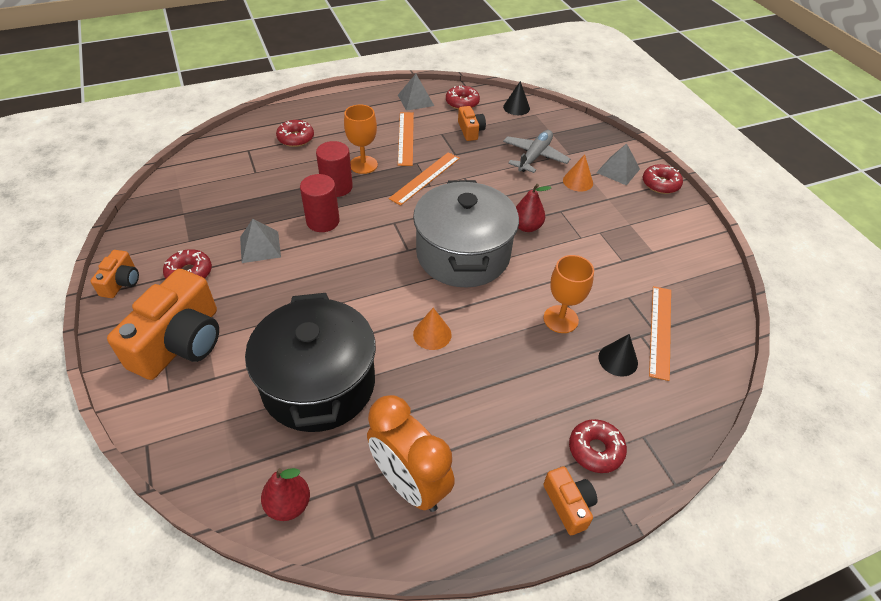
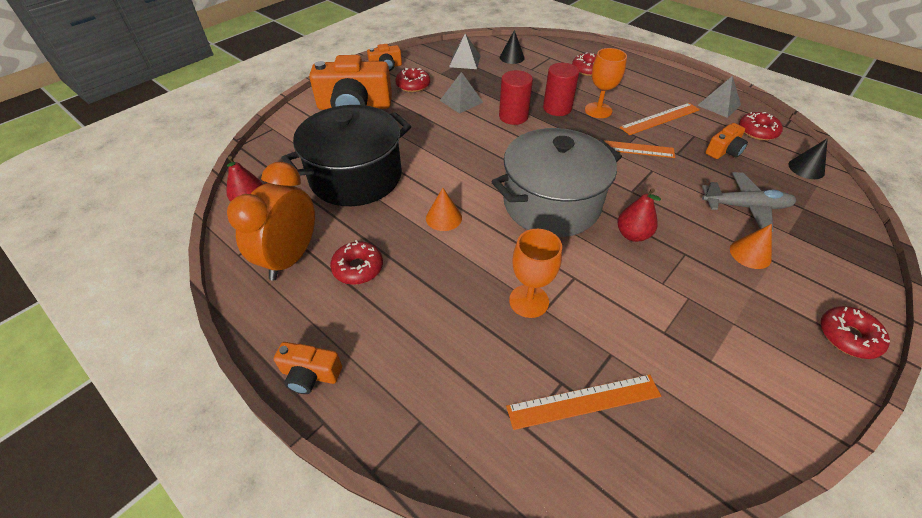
camera: 65 degrees right, 0 degrees up
orange camera [543,466,597,535] -> orange camera turned 60 degrees clockwise [274,342,342,394]
red donut [569,419,627,473] -> red donut moved to [330,240,383,285]
grey pyramid [596,143,640,186] -> grey pyramid moved to [449,33,480,69]
black cone [599,334,638,377] -> black cone moved to [500,30,525,64]

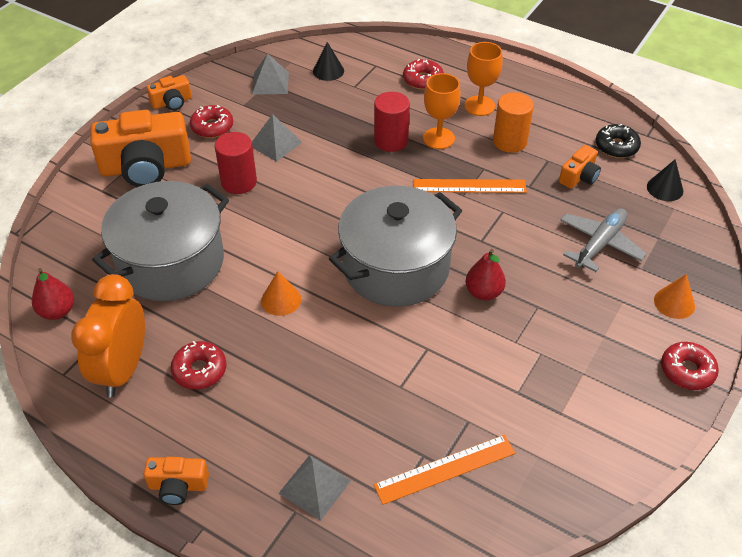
camera: 10 degrees left, 0 degrees up
black pot [281,105,411,206] -> grey pot [92,181,229,301]
red cylinder [499,70,533,125] -> red cylinder moved to [215,132,257,194]
orange goblet [509,229,562,318] -> orange goblet moved to [464,42,503,116]
orange ruler [620,103,700,135] -> orange cylinder [493,92,534,153]
grey pyramid [697,76,741,118] -> grey pyramid moved to [278,455,351,521]
grey plane [702,172,796,232] -> grey plane turned 45 degrees counterclockwise [560,208,647,272]
orange cone [730,224,772,269] -> orange cone moved to [654,274,695,319]
red donut [739,112,783,141] -> black donut [596,124,641,158]

